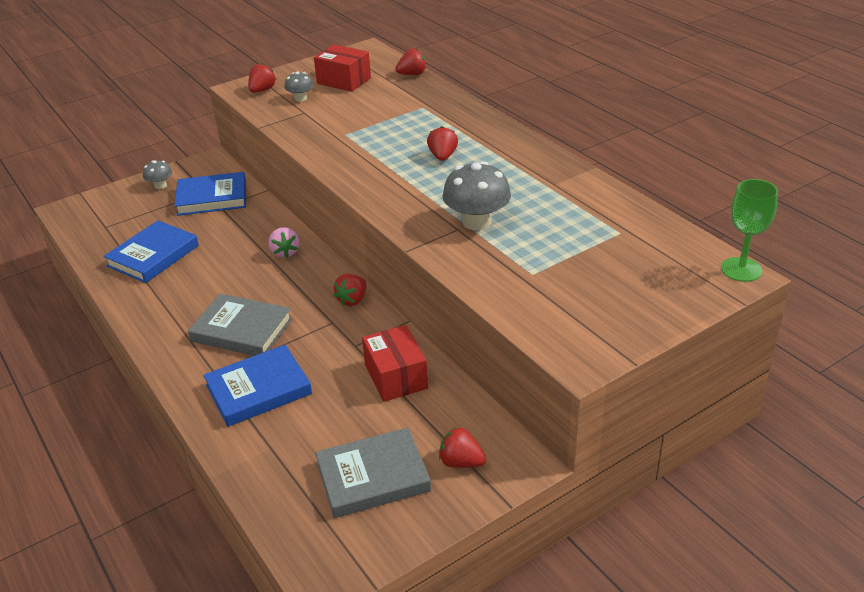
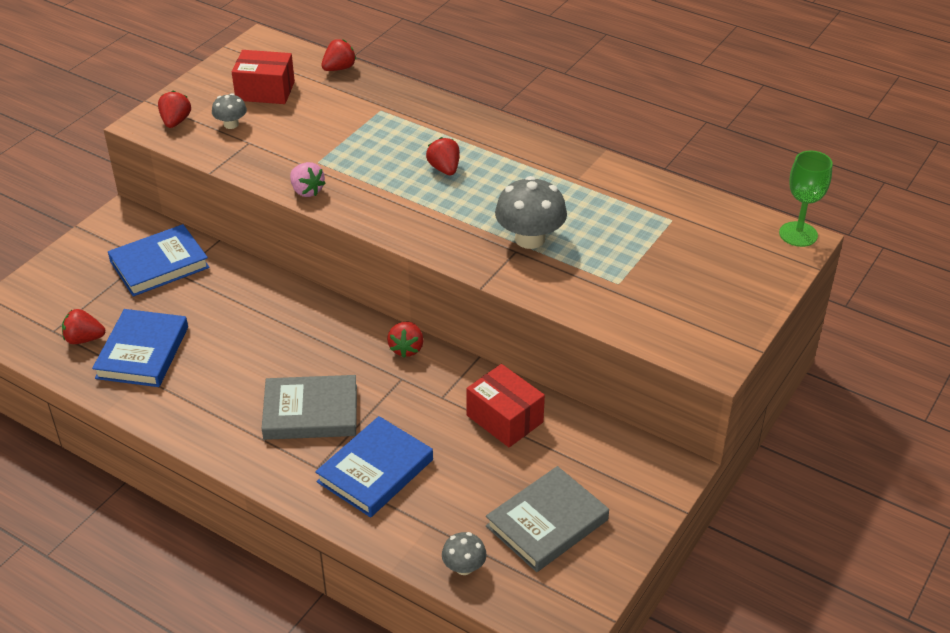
camera: 25 degrees left, 5 degrees up
grey mushroom [143,160,172,189] -> grey mushroom moved to [442,532,487,575]
pink strawberry [268,227,299,257] -> pink strawberry moved to [290,162,326,197]
red strawberry [439,427,486,468] -> red strawberry moved to [62,309,105,344]

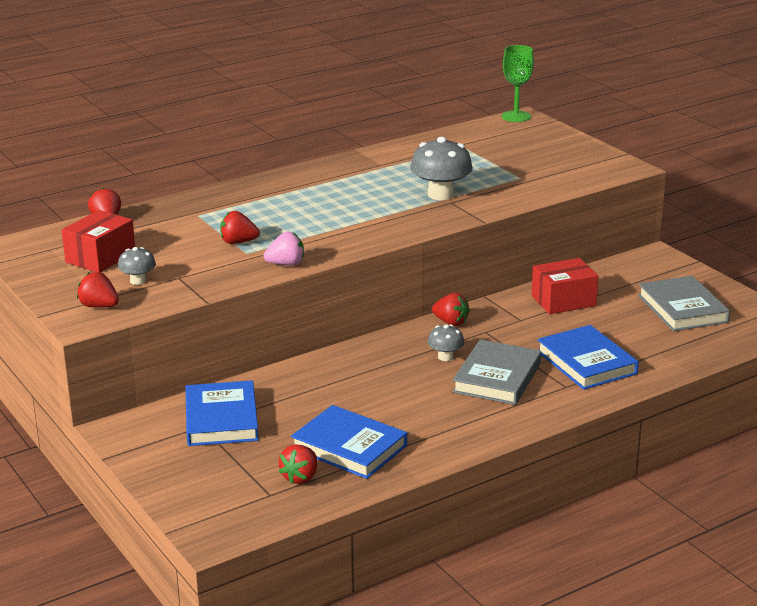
camera: 65 degrees left, 15 degrees down
red strawberry [426,137,460,175] -> red strawberry moved to [220,211,260,244]
grey mushroom [442,532,487,575] -> grey mushroom moved to [428,324,464,361]

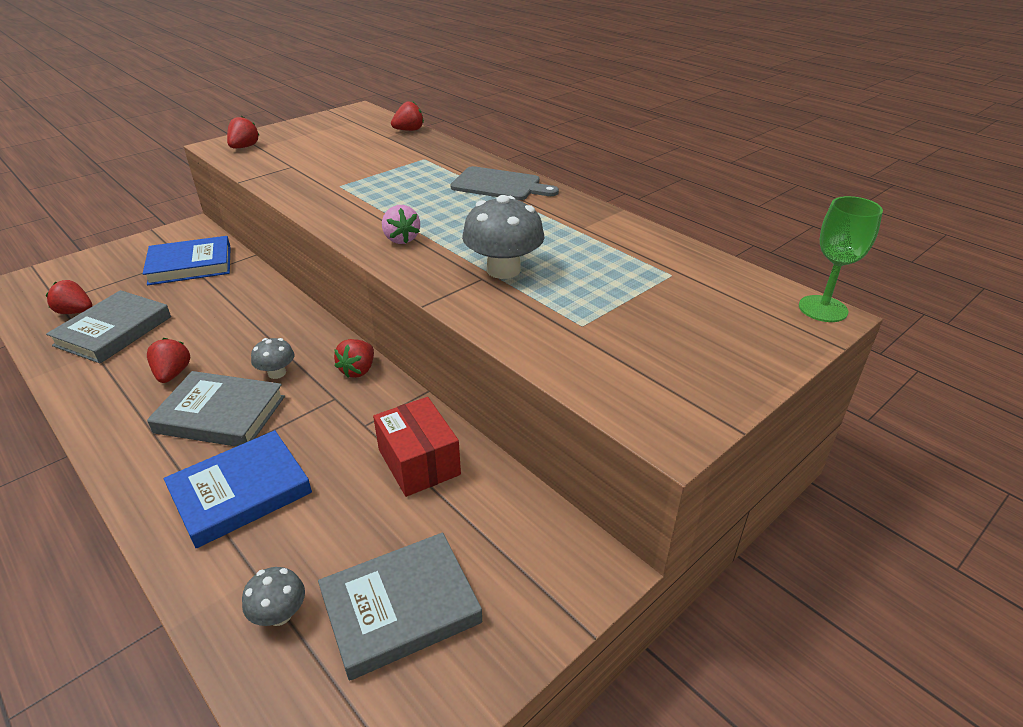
camera: 80 degrees right, 10 degrees up
red box [62,210,135,272] -> none
grey mushroom [118,247,156,285] -> grey mushroom moved to [242,567,305,626]
red strawberry [220,211,260,244] -> red strawberry moved to [147,338,190,383]
pink strawberry [264,232,304,265] -> pink strawberry moved to [382,205,420,244]
blue book [291,405,407,479] -> grey book [46,290,171,364]
none -> grey cutting board [450,166,559,200]

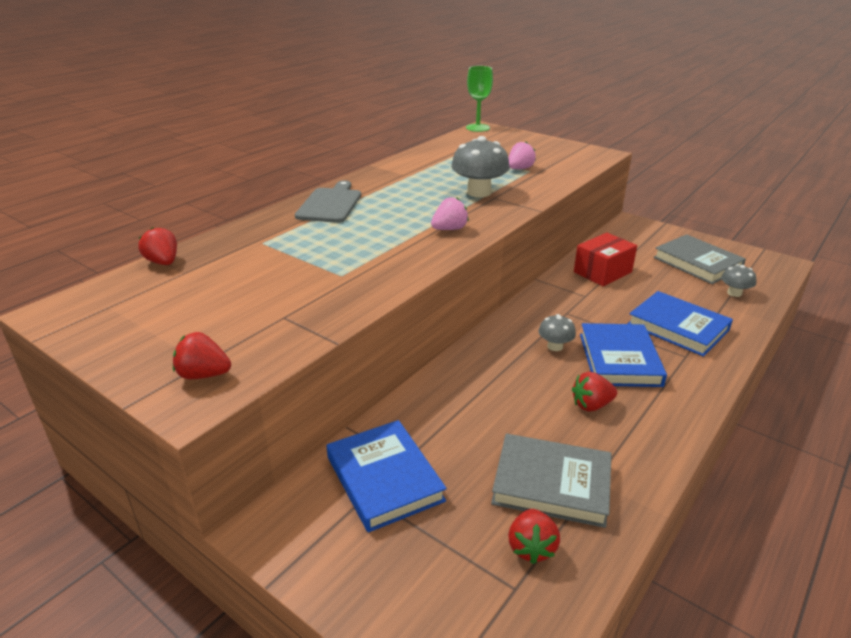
camera: 100 degrees left, 5 degrees down
grey book [147,371,285,447] -> blue book [580,323,667,387]
red strawberry [334,339,374,378] -> none
none -> pink strawberry [508,142,536,169]

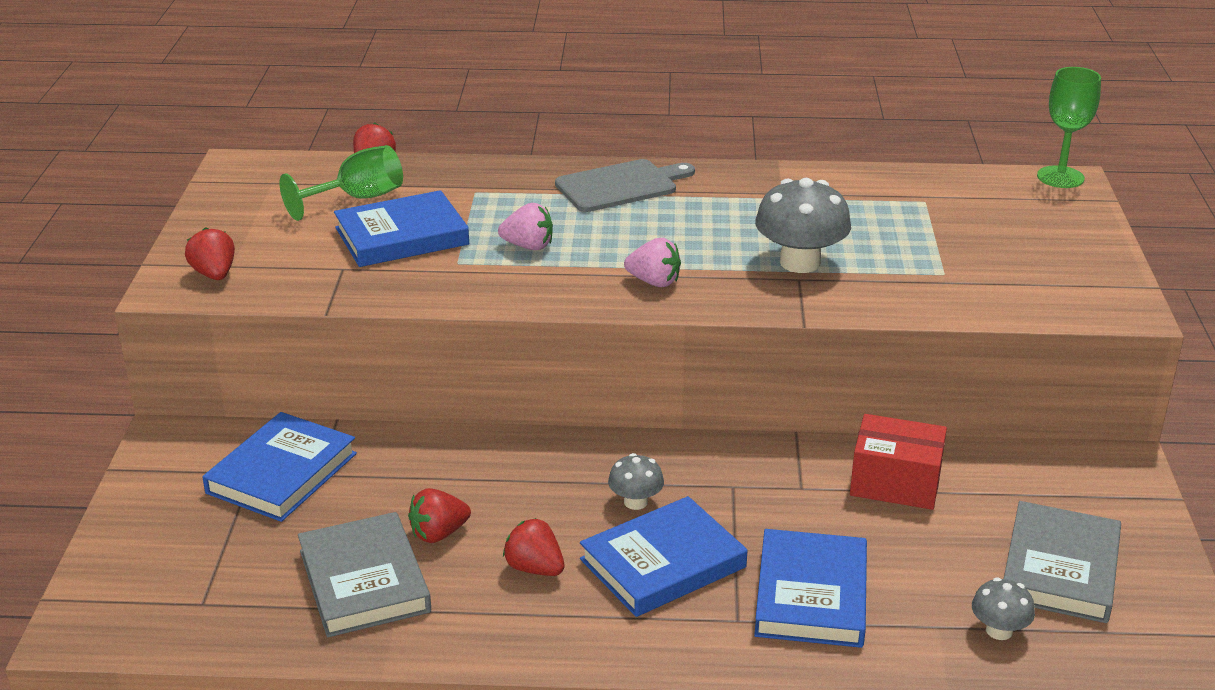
camera: 55 degrees right, 0 degrees up
pink strawberry [508,142,536,169] -> pink strawberry moved to [498,203,553,250]
red strawberry [508,509,560,564] -> red strawberry moved to [408,488,471,543]
none -> green goblet [280,145,403,221]
none -> blue book [334,190,469,267]

